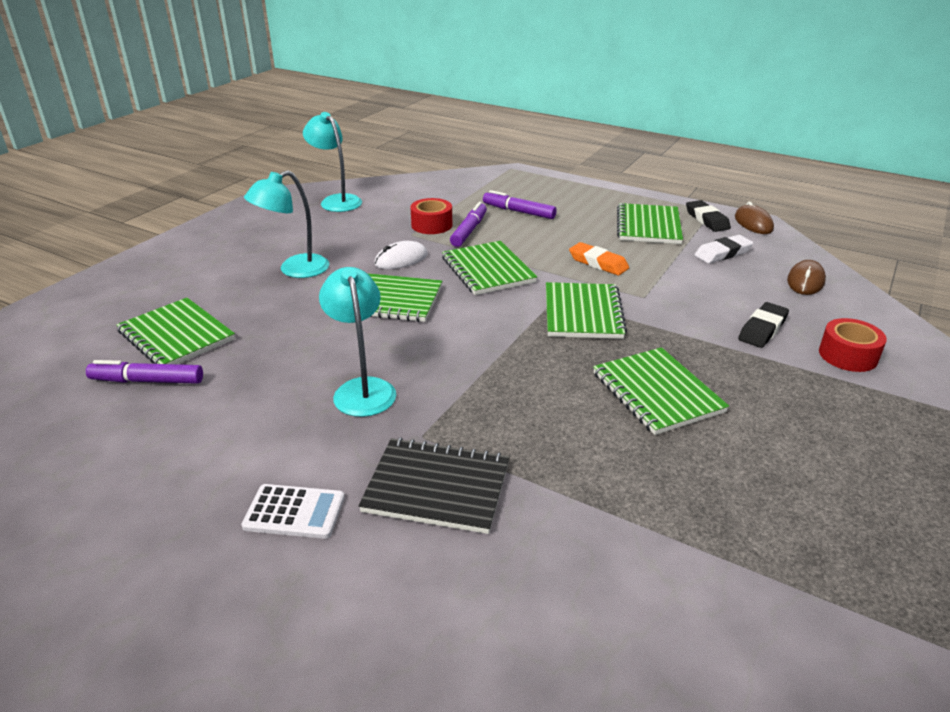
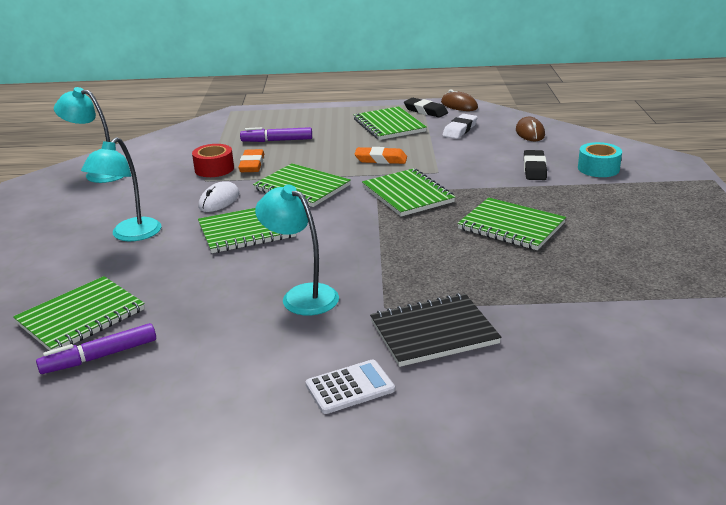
camera: 30 degrees left, 5 degrees down
green notebook [116,298,235,364] -> green notebook turned 60 degrees counterclockwise [13,276,145,351]
purple marker [450,202,487,247] -> orange eraser [238,149,264,172]
red tape [819,318,887,372] -> turquoise tape [578,142,622,177]

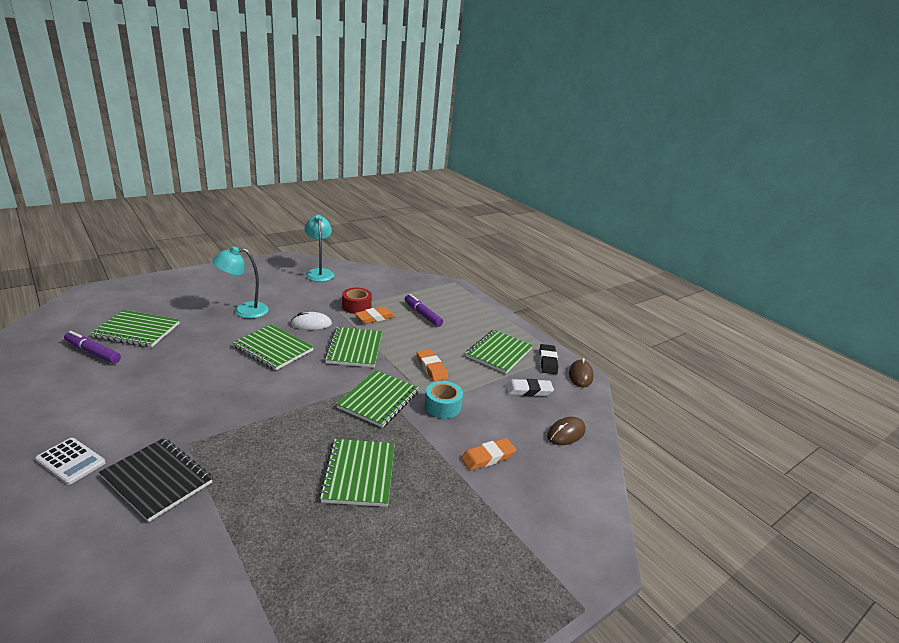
camera: 50 degrees right, 0 degrees up
turquoise lamp [255,184,339,315] -> none
black eraser [524,150,547,180] -> orange eraser [461,438,516,471]
turquoise tape [578,142,622,177] -> turquoise tape moved to [425,381,463,418]

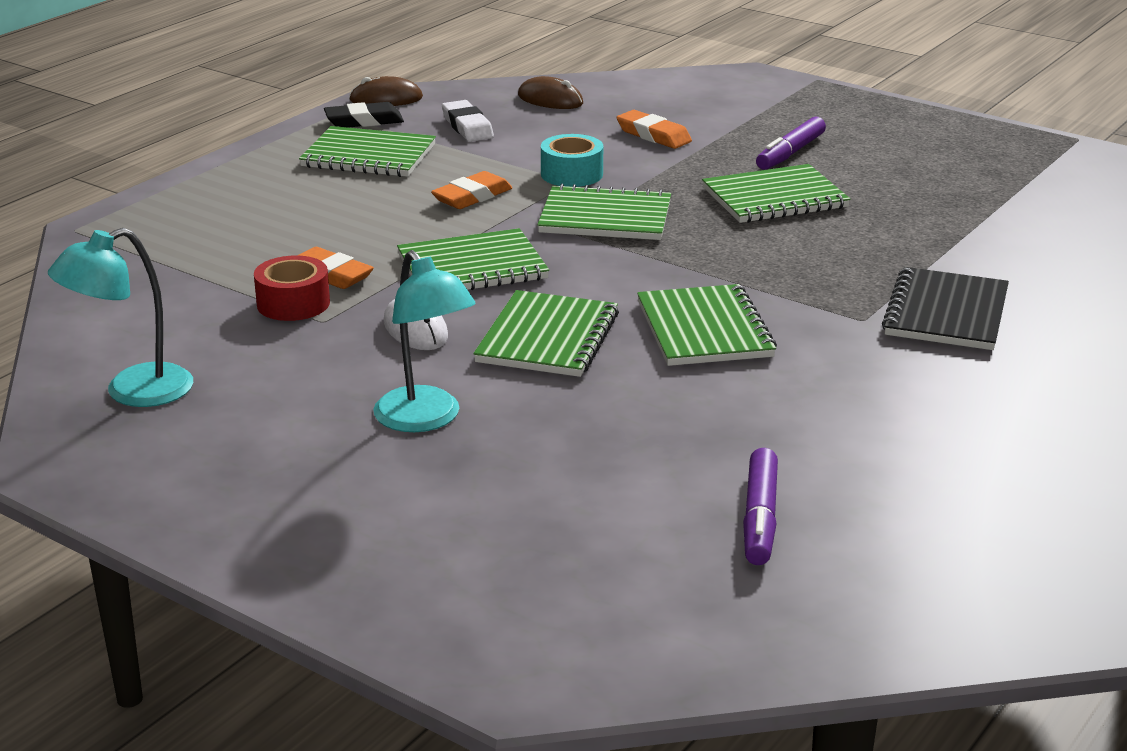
camera: 105 degrees left, 0 degrees up
white calculator [35,438,106,485] -> none
green notebook [91,310,180,347] -> green notebook moved to [637,284,777,366]
purple marker [405,294,443,327] -> purple marker moved to [756,117,826,170]

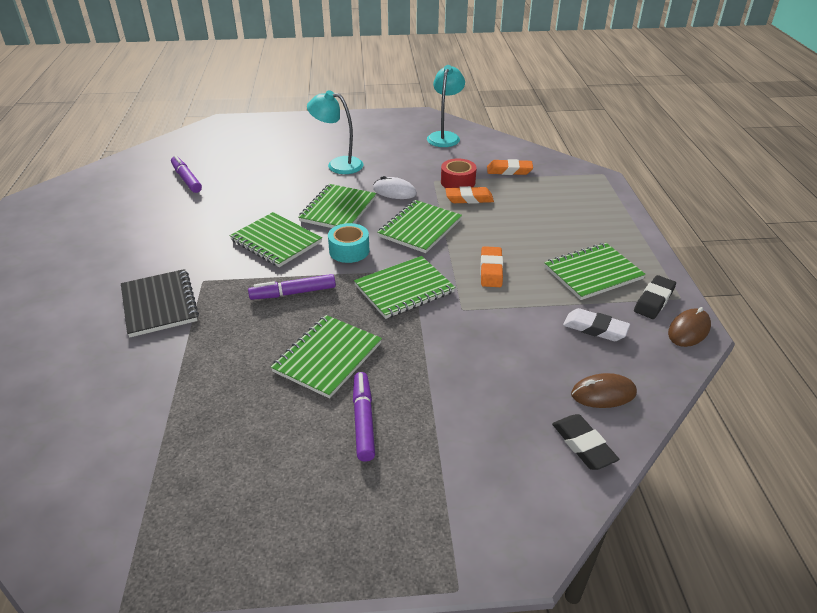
camera: 140 degrees right, 10 degrees up
green notebook [473,290,619,377] -> green notebook turned 45 degrees clockwise [298,184,376,228]
turquoise tape [541,134,603,187] -> turquoise tape moved to [328,223,369,263]
orange eraser [616,110,692,149] -> orange eraser moved to [487,159,533,175]
none -> purple marker [248,274,336,300]
none -> black eraser [552,414,619,470]

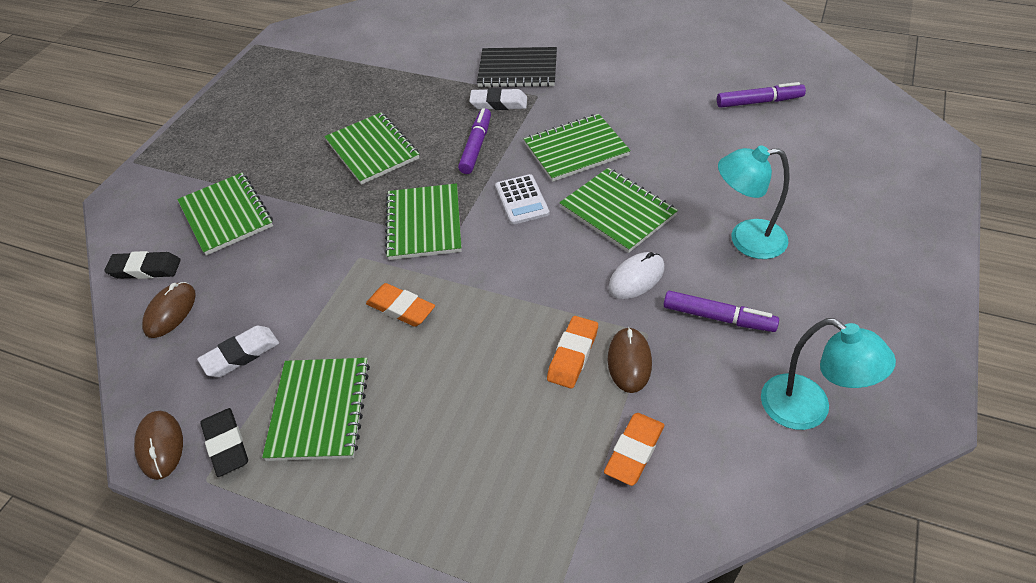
camera: 120 degrees right, 10 degrees up
turquoise lamp [307,90,364,174] -> turquoise lamp turned 135 degrees counterclockwise [718,145,790,259]
turquoise tape [328,223,369,263] -> white calculator [495,174,550,225]
purple marker [353,372,375,462] -> purple marker moved to [664,291,779,332]
green notebook [377,200,462,253] -> green notebook moved to [177,173,273,256]
red tape [441,158,476,188] -> brown mouse [608,327,652,393]
none -> white eraser [469,88,527,110]

